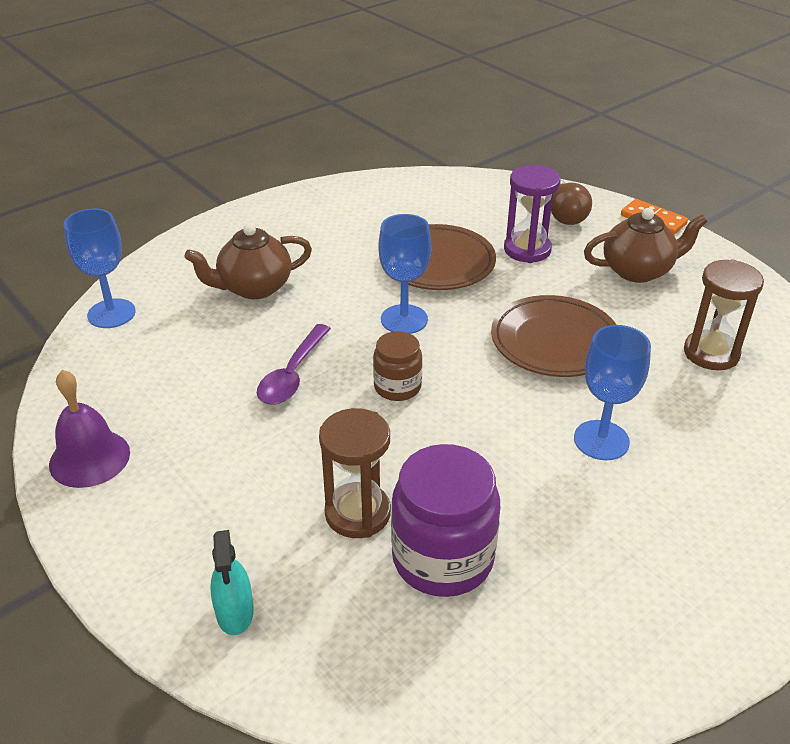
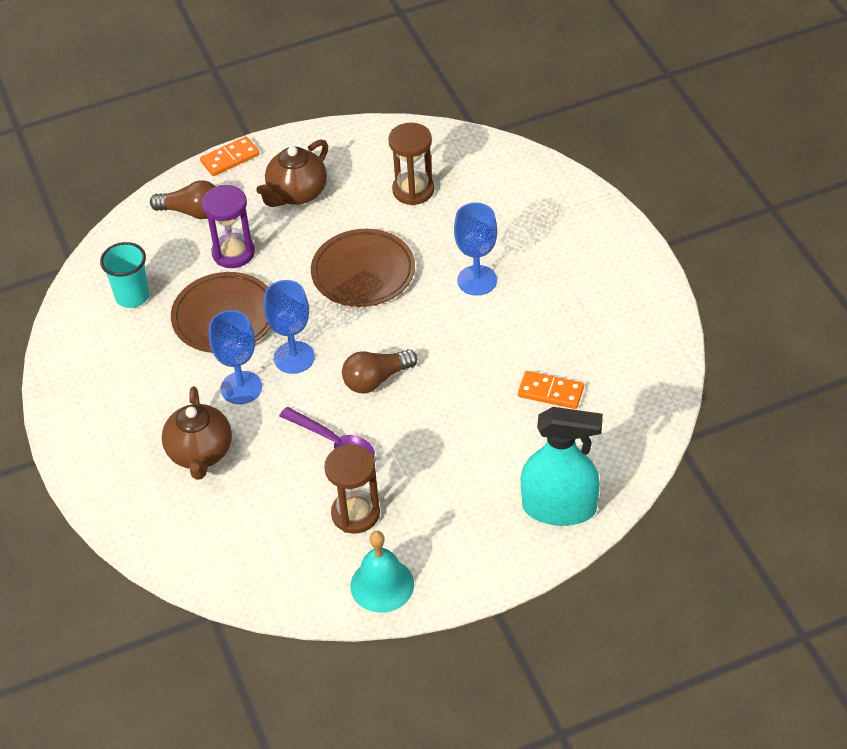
camera: 70 degrees left, 10 degrees up
purple bell [49,370,130,488] -> turquoise bell [351,531,414,613]
blue goblet [64,209,136,328] -> blue goblet moved to [209,310,262,404]
turquoise spray bottle [210,530,254,635] -> turquoise spray bottle [521,407,603,526], size x1.93
brown hourglass [319,408,391,538] -> brown hourglass moved to [324,444,380,533]
brown jar [373,331,422,401] -> brown light bulb [342,349,418,393]
purple jar [391,444,500,597] -> orange domino [518,371,584,409]
brown teapot [584,208,708,283] -> brown teapot turned 150 degrees counterclockwise [256,139,328,207]
none -> turquoise cup [100,242,149,308]

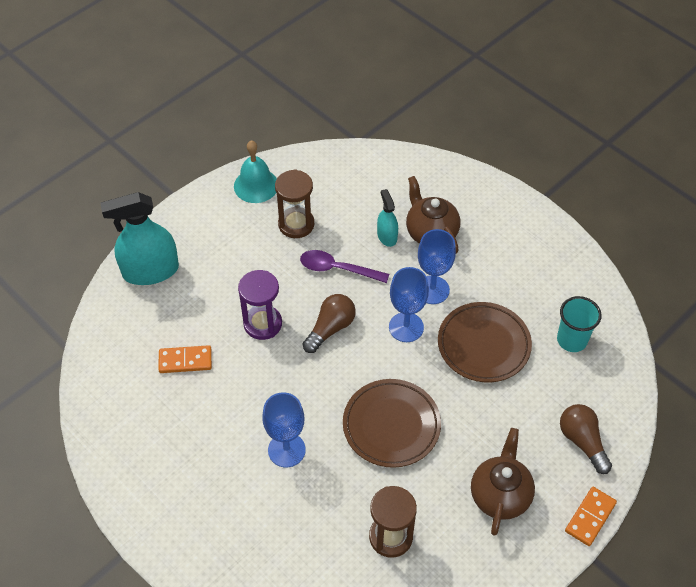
camera: 155 degrees right, 5 degrees up
brown light bulb [150,181,216,219] -> brown light bulb turned 75 degrees clockwise [560,404,612,474]
purple hourglass [202,185,255,268] -> purple hourglass moved to [238,270,282,340]
none -> turquoise spray bottle [377,189,398,247]

